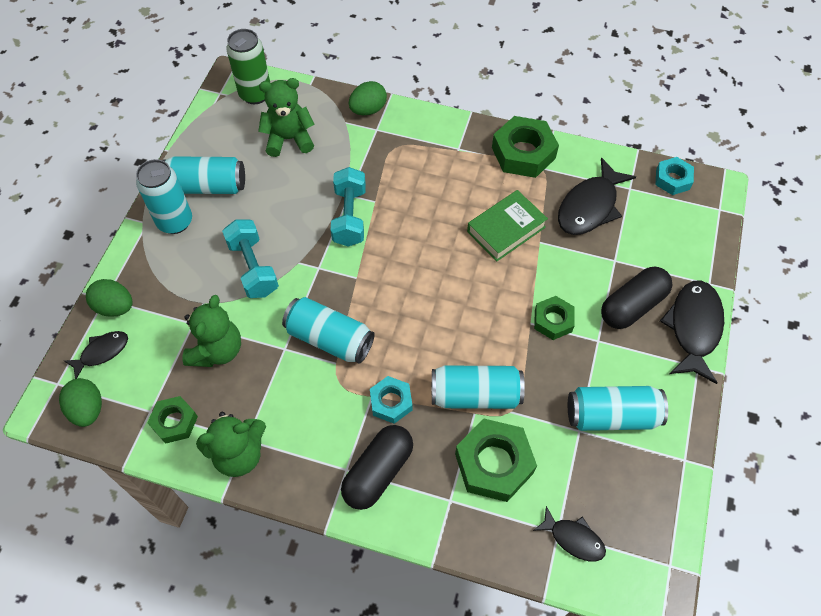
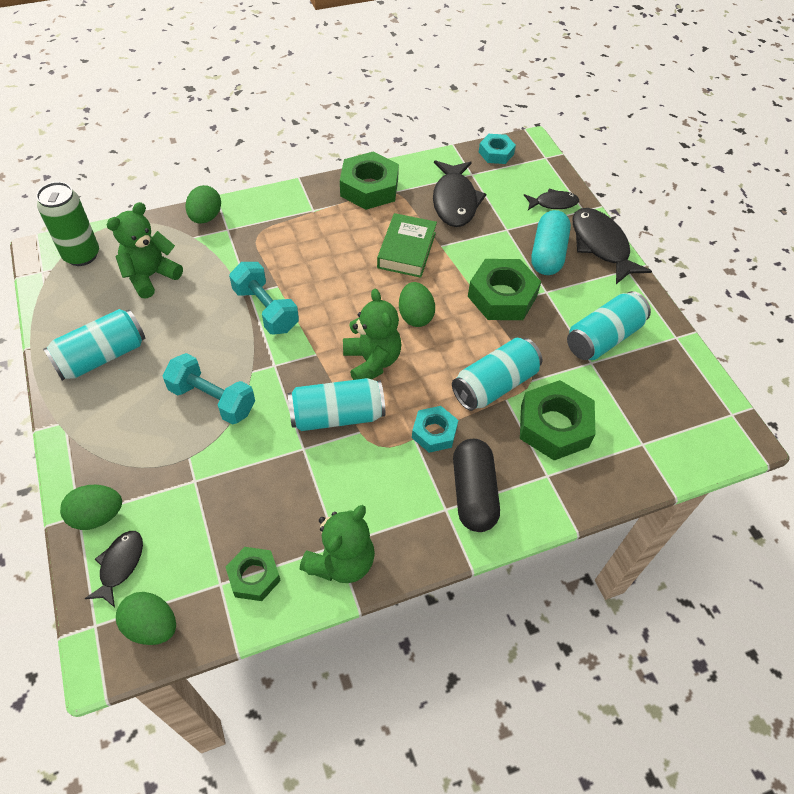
camera: 40 degrees left, 5 degrees down
turquoise can [136,159,192,234] -> none
green teddy bear [183,295,241,367] -> green teddy bear moved to [343,289,401,380]
black fish [533,506,606,562] -> black fish moved to [524,189,579,210]
green nut [534,296,575,340] -> green nut [468,259,541,320], size x1.69
black capsule [601,267,673,329] -> turquoise capsule [531,210,571,275]
none -> green egg [399,282,435,327]

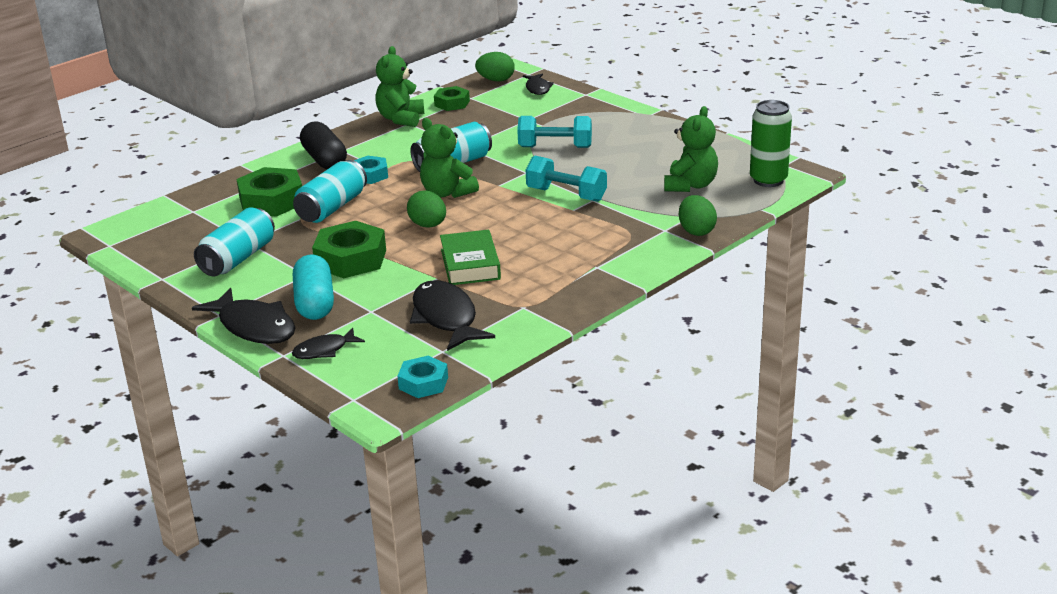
camera: 160 degrees right, 25 degrees down
turquoise can [43,309,145,381] -> none
green egg [60,485,122,530] -> none
green nut [340,152,399,210] -> none

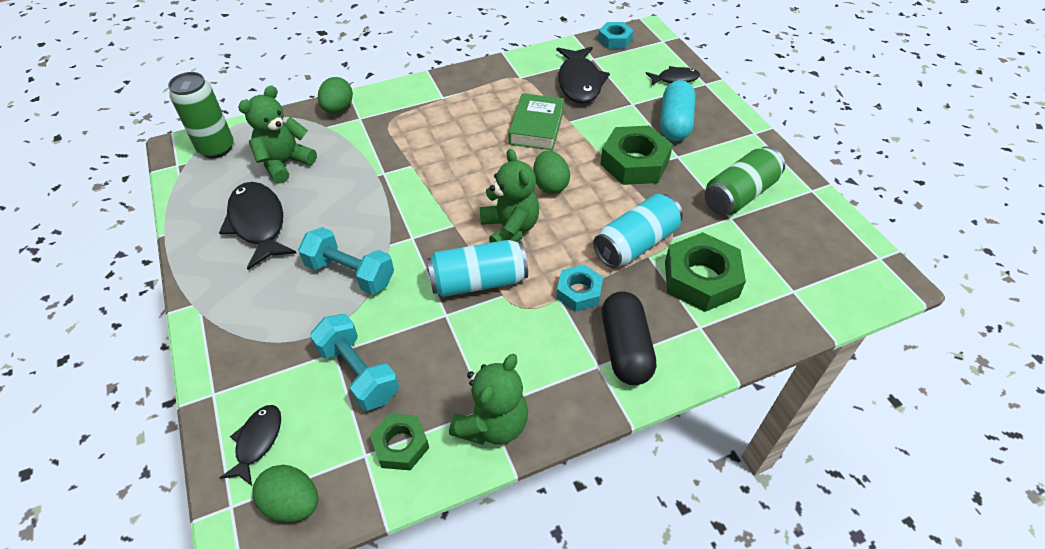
camera: 160 degrees left, 20 degrees up
black fish [192,288,295,344] -> black fish moved to [219,182,296,270]
turquoise can [194,208,275,276] -> green can [705,146,785,215]
turquoise dumbbell [526,155,607,202] -> turquoise dumbbell moved to [310,314,399,411]

